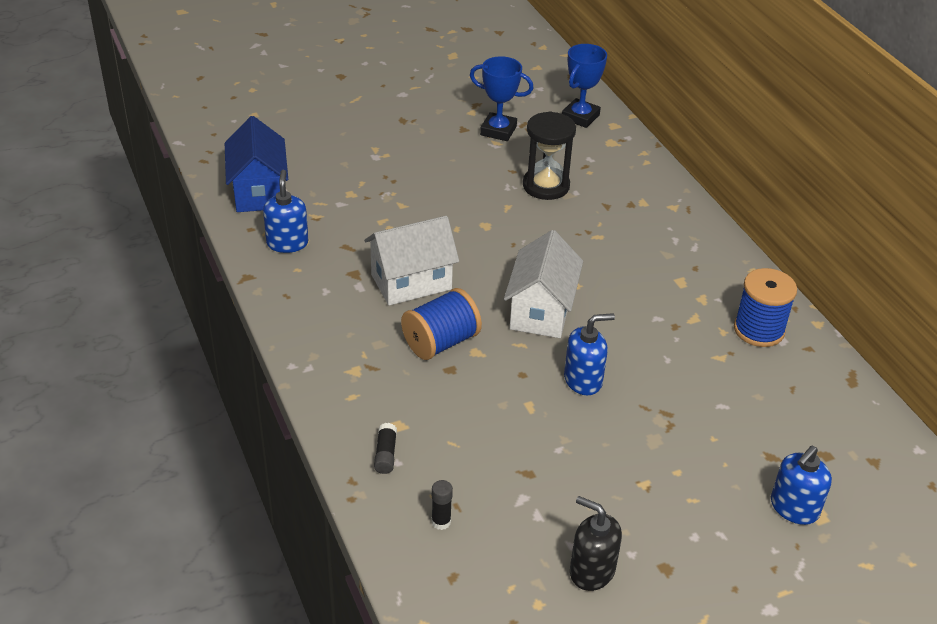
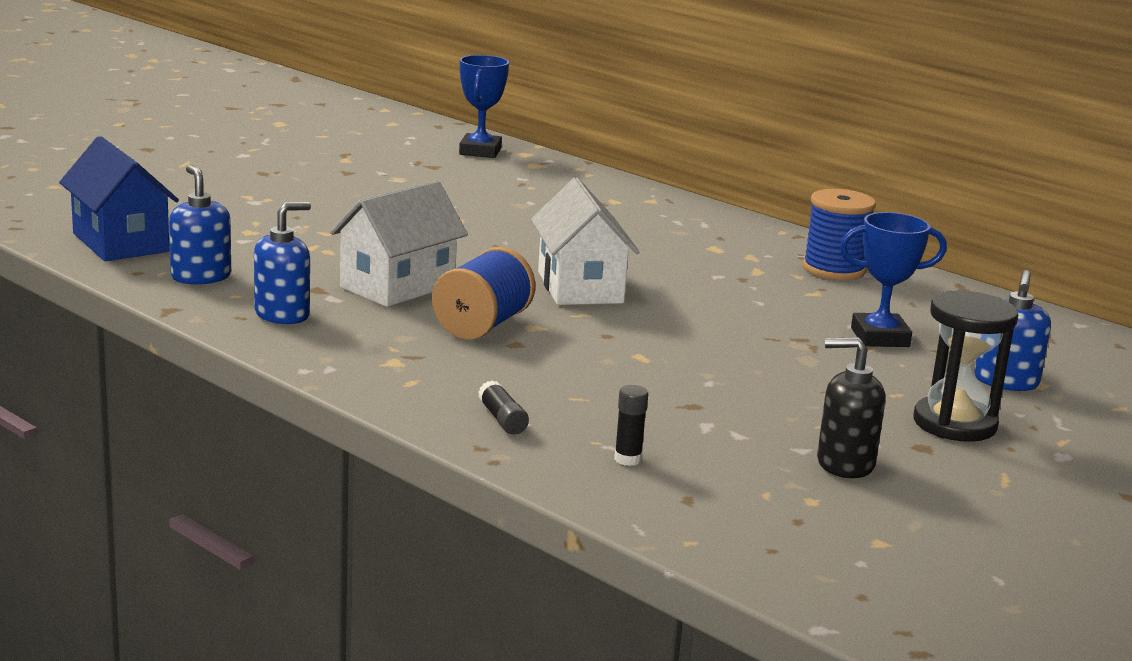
camera: 25 degrees left, 20 degrees down
blue trophy [470,56,534,141] -> blue trophy moved to [840,212,947,347]
black hourglass [523,112,576,200] -> black hourglass moved to [914,291,1018,442]
blue soap dispenser [564,313,615,396] -> blue soap dispenser moved to [254,202,311,324]

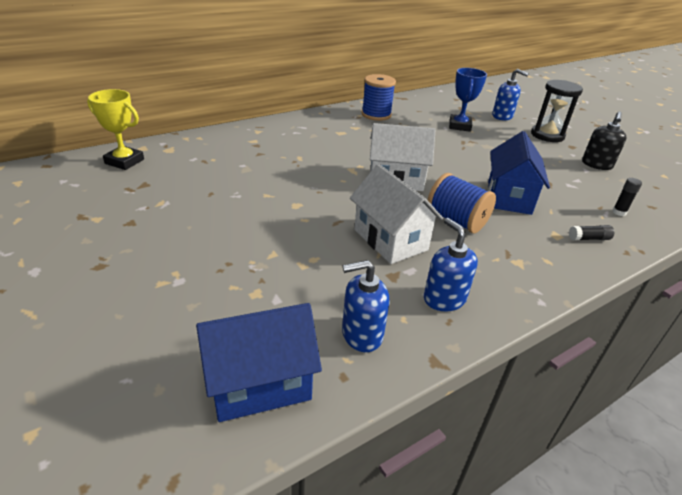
camera: 75 degrees left, 15 degrees up
blue trophy [459,55,509,158] -> yellow trophy [87,89,144,170]
none -> blue house [488,131,550,215]

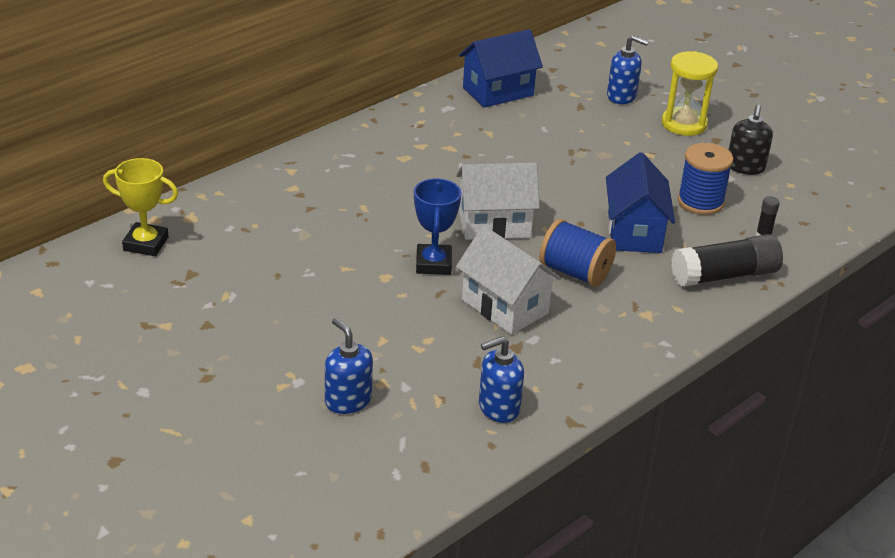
camera: 10 degrees left, 0 degrees up
blue house [196,303,322,422] -> blue house moved to [459,29,543,108]
blue spool [361,74,396,121] -> blue spool moved to [677,143,733,215]
blue soap dispenser [424,218,478,311] -> blue soap dispenser moved to [325,318,373,414]
blue trophy [449,68,487,132] -> blue trophy moved to [414,178,462,275]
black hourglass [531,80,583,142] -> yellow hourglass [662,51,718,136]
black glue stick [569,225,614,241] -> black glue stick [671,234,783,287], size x2.30

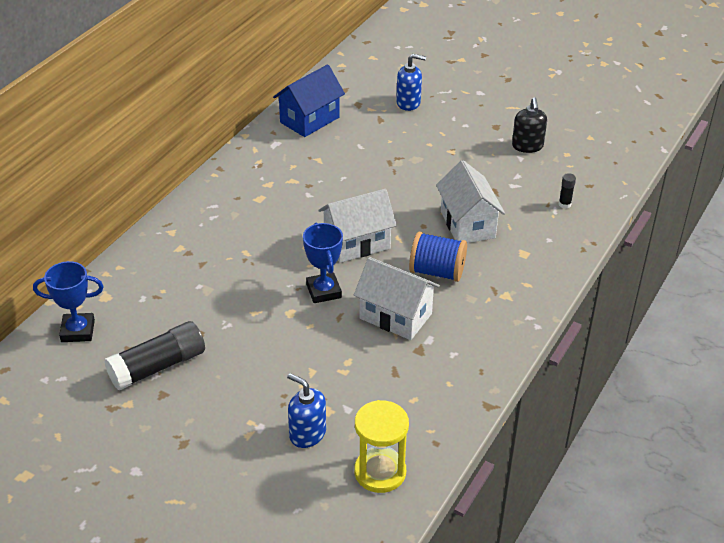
camera: 15 degrees left, 5 degrees up
yellow trophy [103,158,178,256] -> blue trophy [33,261,104,342]
blue soap dispenser [479,337,524,423] -> none
blue house [606,152,675,253] -> white house [436,160,505,243]
yellow hourglass [662,51,718,136] -> yellow hourglass moved to [354,400,409,493]
black glue stick [671,234,783,287] -> black glue stick moved to [104,321,205,390]
blue spool [677,143,733,215] -> none

